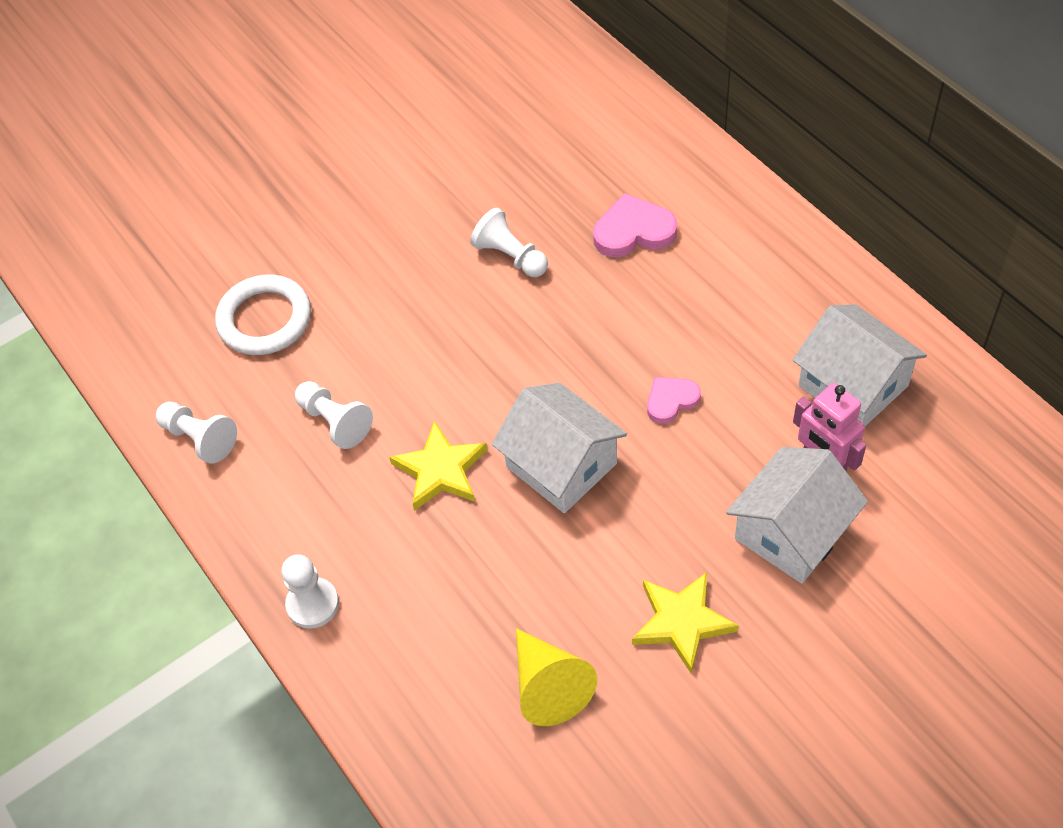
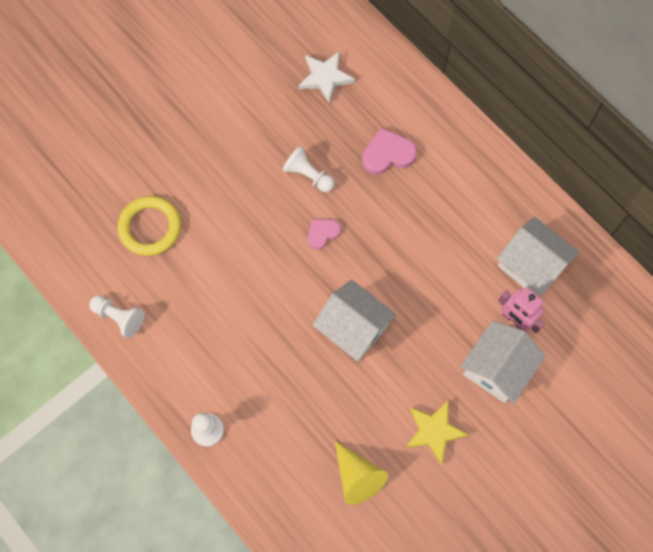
camera: 10 degrees left, 15 degrees up
white ring [215,275,311,355] -> yellow ring [118,196,181,256]
white pawn [295,381,373,449] -> none
yellow star [389,420,487,511] -> none
pink heart [647,377,701,424] -> pink heart moved to [308,219,341,250]
none -> white star [299,51,355,104]

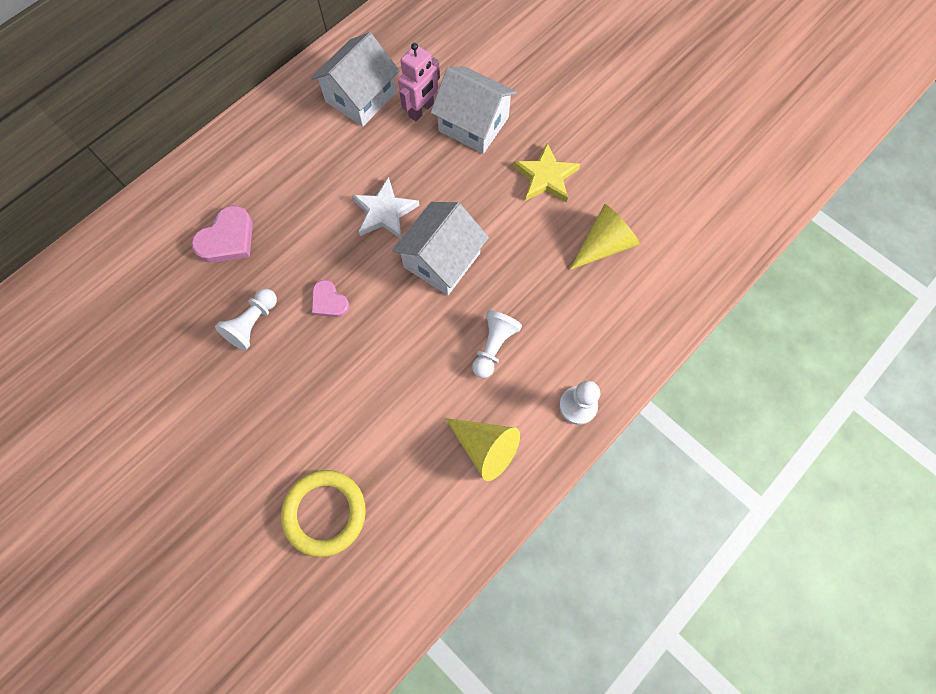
camera: 95 degrees left, 0 degrees up
white pawn [89,295,145,338] -> white pawn moved to [472,310,522,378]
white star [299,51,355,104] -> white star moved to [352,177,420,239]
pink heart [362,128,417,174] -> pink heart turned 120 degrees counterclockwise [191,205,253,263]
none -> yellow cone [445,418,520,481]

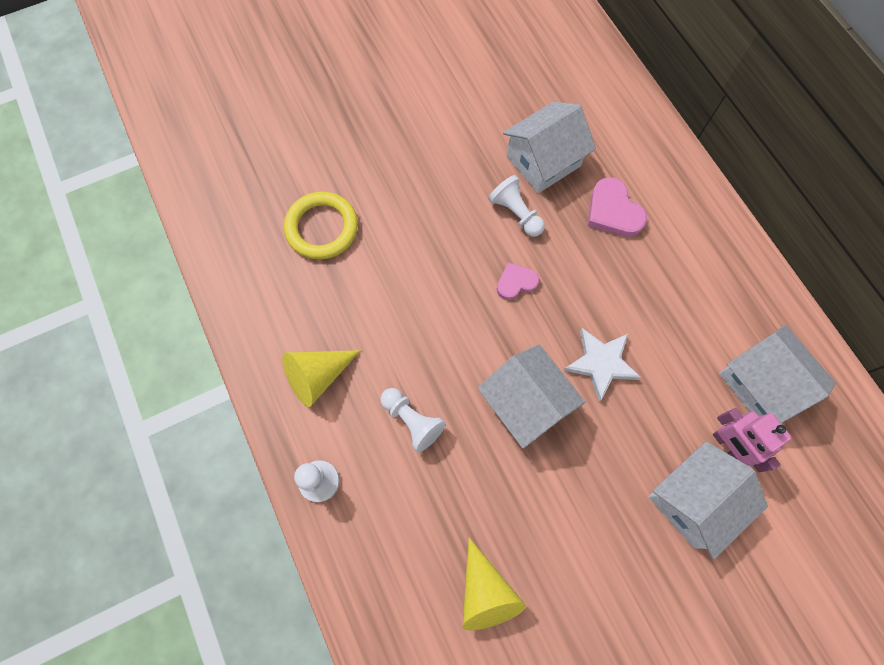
camera: 110 degrees right, 0 degrees up
yellow star [513,143,580,203] -> none
none -> white house [503,102,596,193]

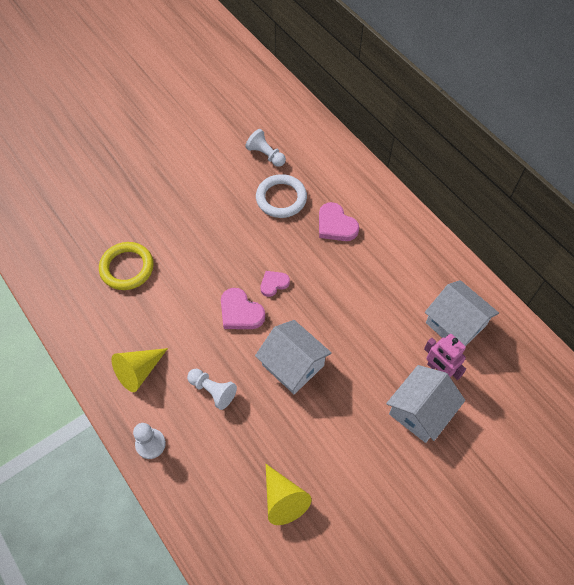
camera: 10 degrees left, 10 degrees down
white pawn [488,175,545,237] -> white pawn moved to [245,129,286,167]
white house [503,102,596,193] -> white ring [256,174,307,218]
white star [563,328,641,402] -> none
none -> pink heart [221,288,265,329]

